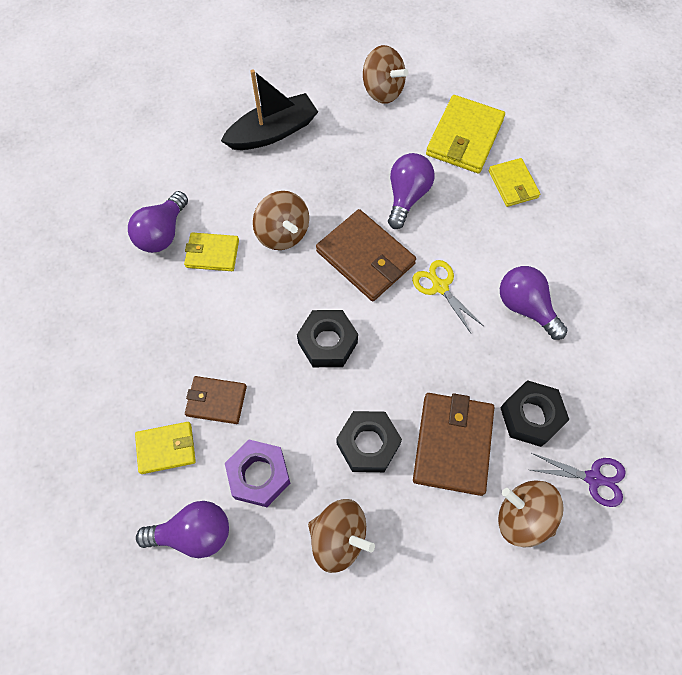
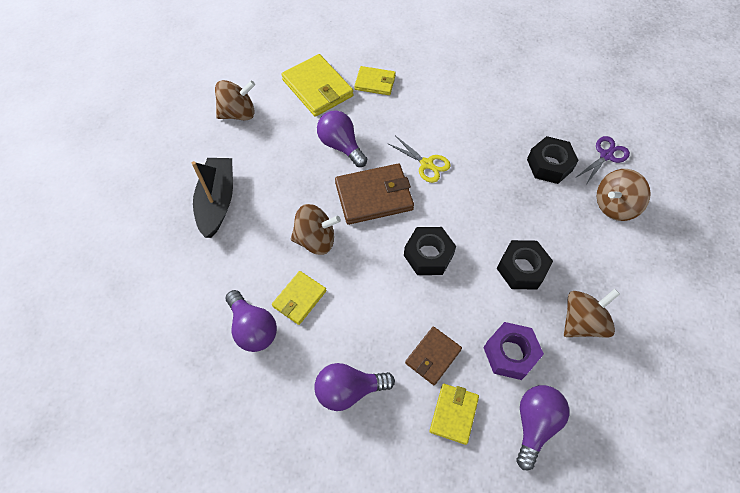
camera: 60 degrees left, 5 degrees down
yellow scissors [412,260,483,333] -> yellow scissors turned 135 degrees counterclockwise [387,136,451,183]
brown wallet [413,393,494,496] -> none
purple light bulb [500,266,567,340] -> purple light bulb moved to [314,363,395,411]

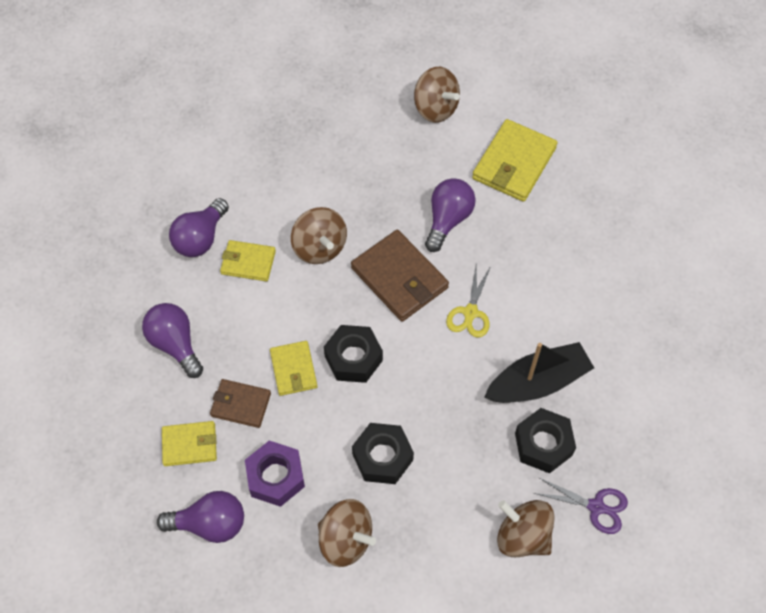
camera: 65 degrees right, 0 degrees up
black boat [192,158,233,238] -> black boat moved to [485,342,594,403]
yellow wallet [354,66,396,95] -> yellow wallet moved to [270,341,317,396]

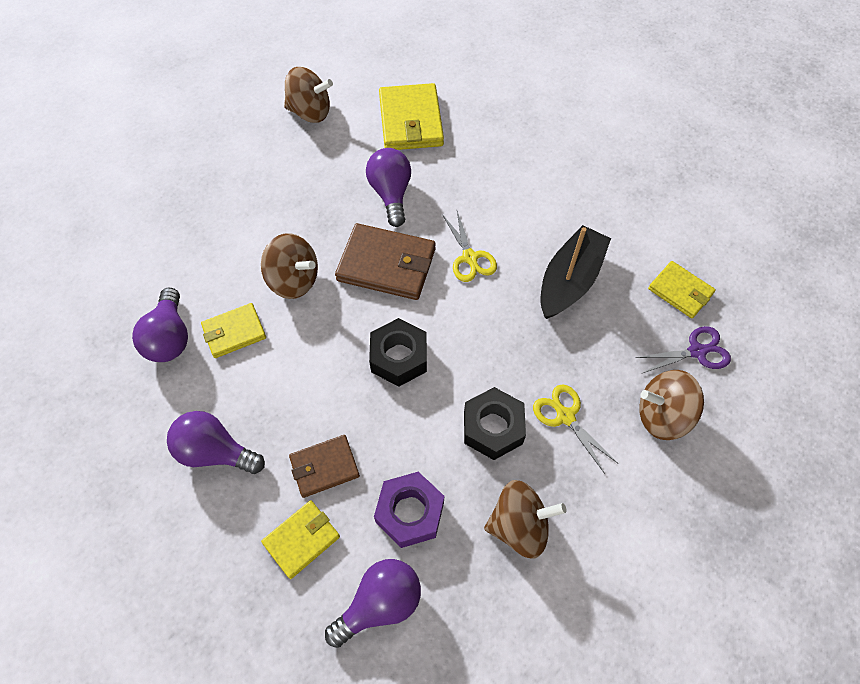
camera: 35 degrees left, 0 degrees up
yellow wallet [270,341,317,396] -> yellow wallet moved to [648,261,716,318]
black nut [515,408,576,473] -> none
none -> yellow scissors [533,384,618,474]

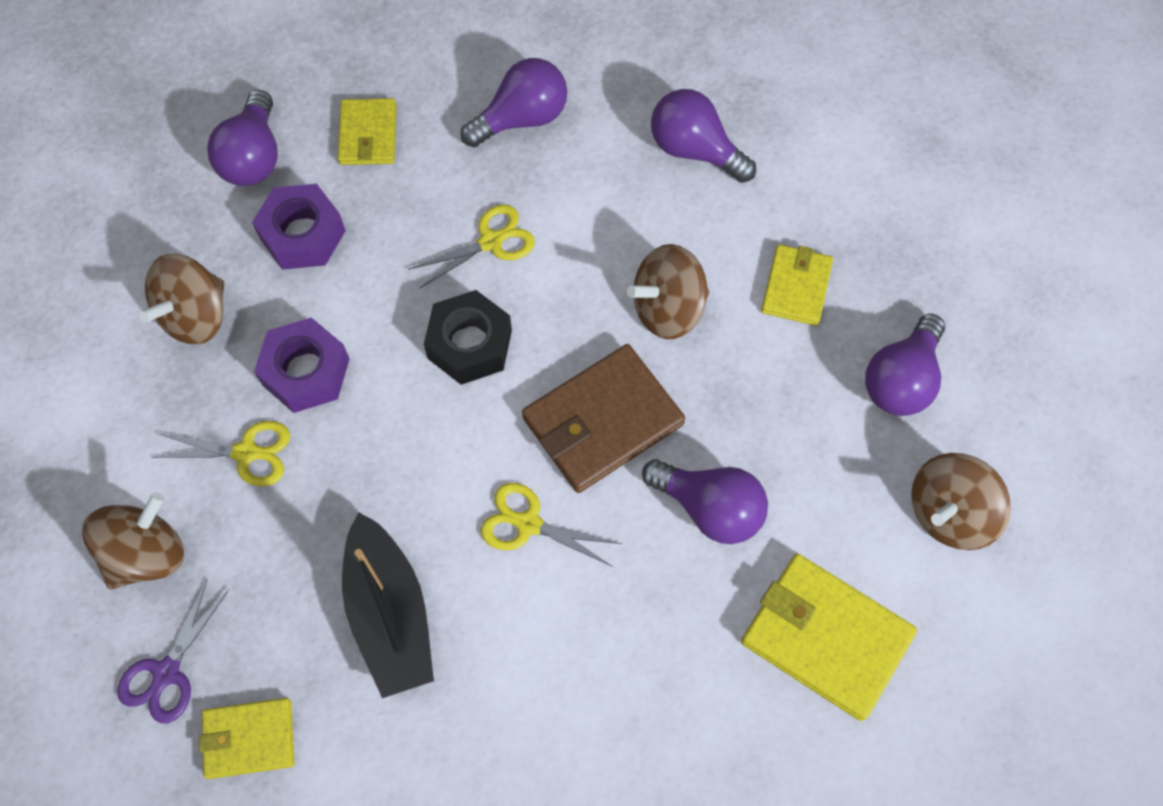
camera: 130 degrees right, 5 degrees up
yellow wallet [201,303,266,358] -> yellow wallet moved to [761,244,833,326]
brown wallet [289,435,360,498] -> none
black nut [464,387,526,460] -> purple nut [254,317,349,413]
none -> yellow scissors [408,205,535,289]
none -> purple light bulb [865,314,945,416]

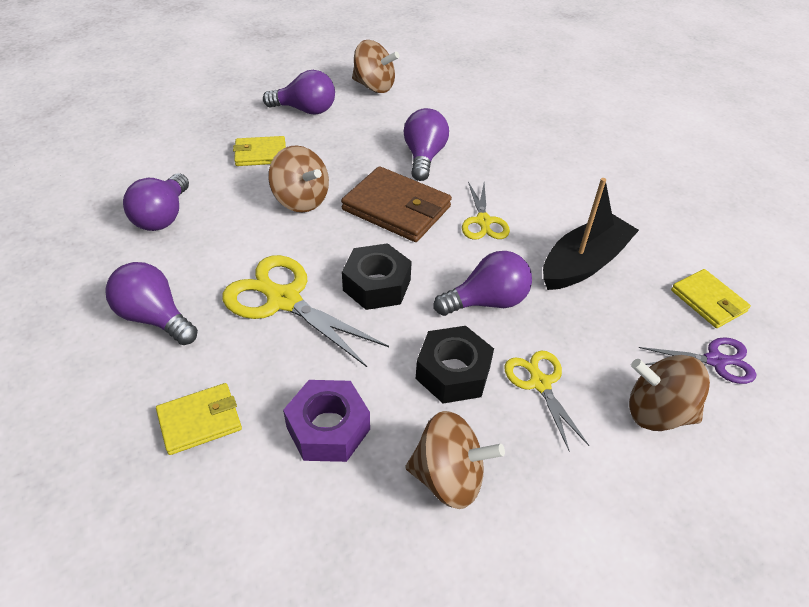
camera: 115 degrees left, 20 degrees down
purple light bulb [207,90,278,186] -> purple light bulb moved to [434,251,532,316]
purple nut [254,317,349,413] -> black nut [416,326,494,404]
yellow scissors [408,205,535,289] -> yellow scissors [222,255,389,367], size x1.67
yellow wallet [741,554,917,721] -> none

